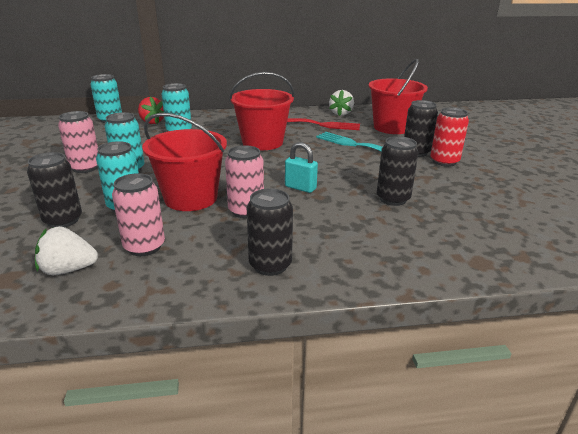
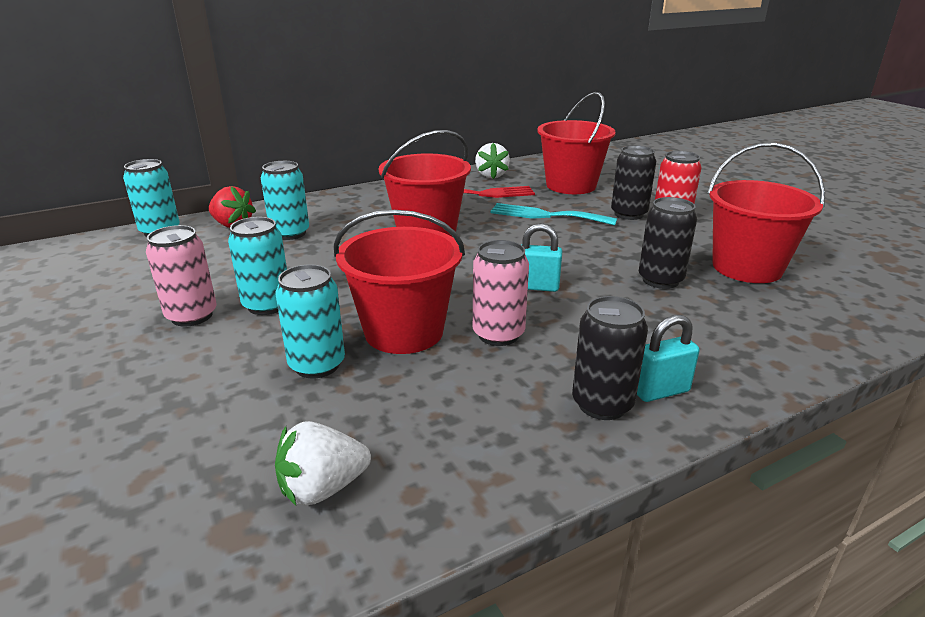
camera: 20 degrees left, 0 degrees up
black can [27,152,82,228] -> none
pink can [112,173,165,256] -> none
none -> turquoise padlock [637,315,700,402]
none -> red bucket [707,143,825,283]

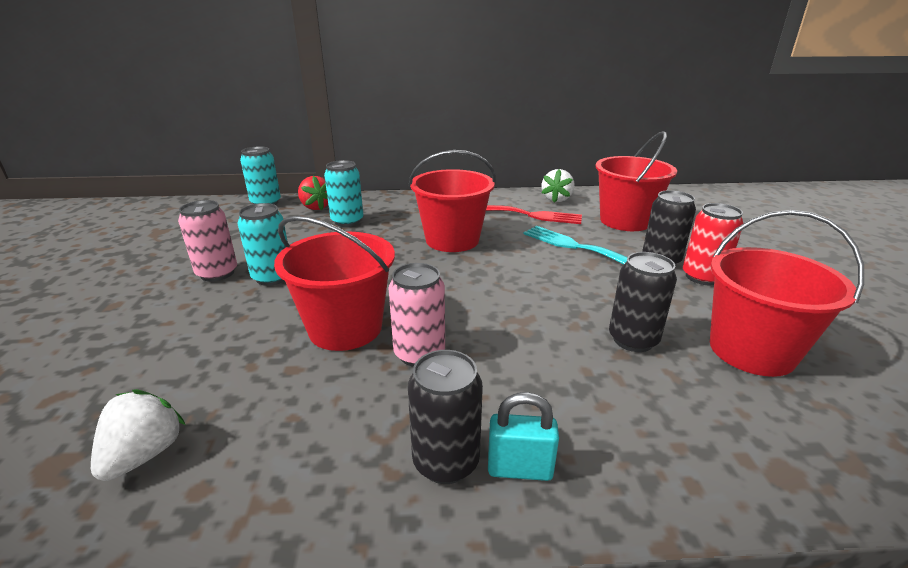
camera: 25 degrees right, 0 degrees up
turquoise can [275,264,345,379] -> none
white strawberry [275,421,371,506] -> white strawberry turned 105 degrees clockwise [91,389,185,481]
turquoise padlock [522,223,562,292] -> none

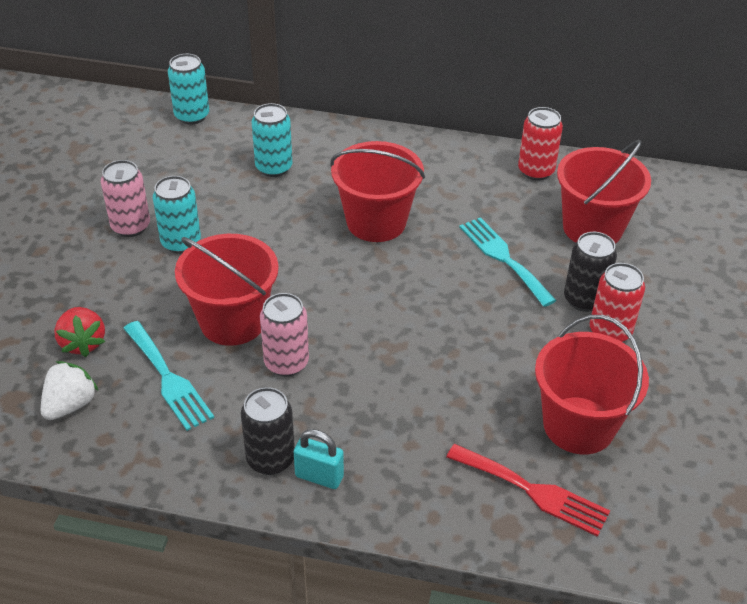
camera: 15 degrees right, 15 degrees up
red strawberry [298,176,328,210] -> red strawberry moved to [54,307,105,357]
red fork [486,205,582,224] -> red fork moved to [446,444,610,537]
white strawberry [541,169,574,203] -> red can [518,107,563,181]
black can [609,252,677,352] -> none
none -> turquoise fork [123,321,214,431]

